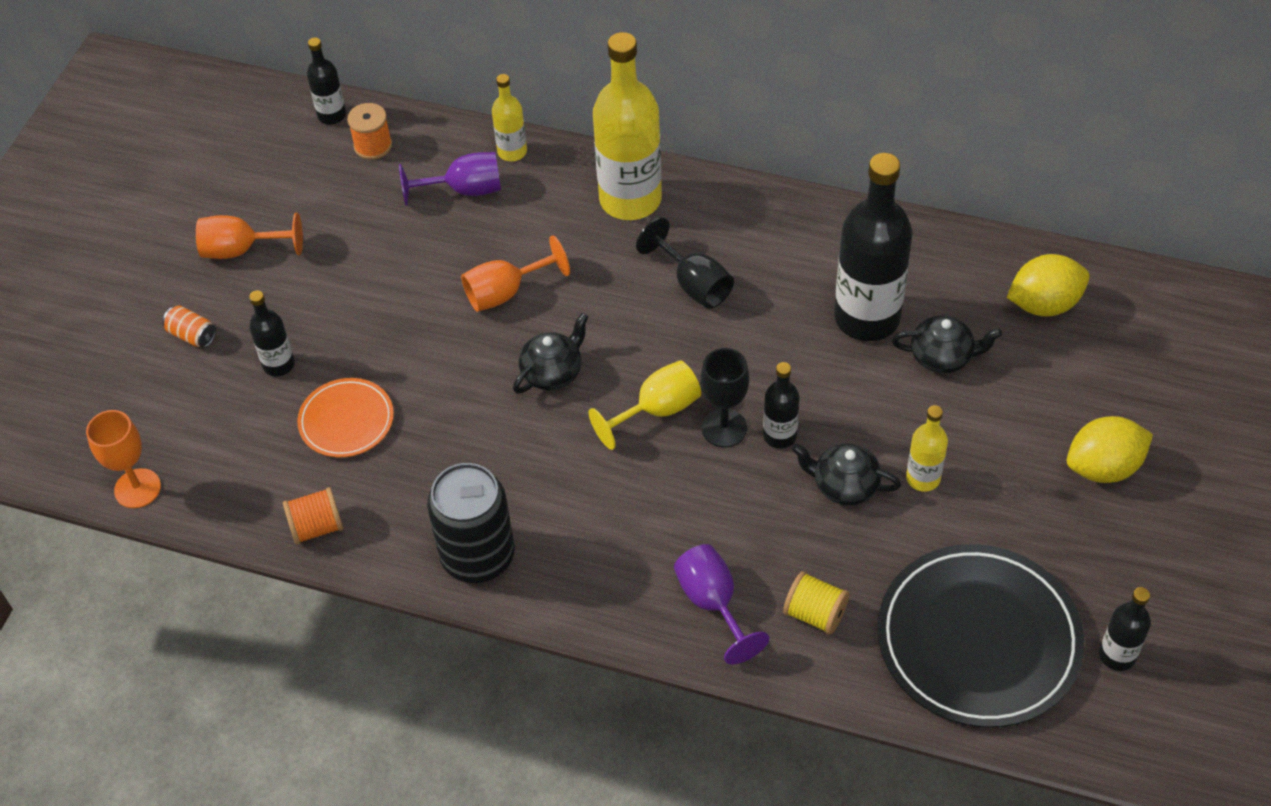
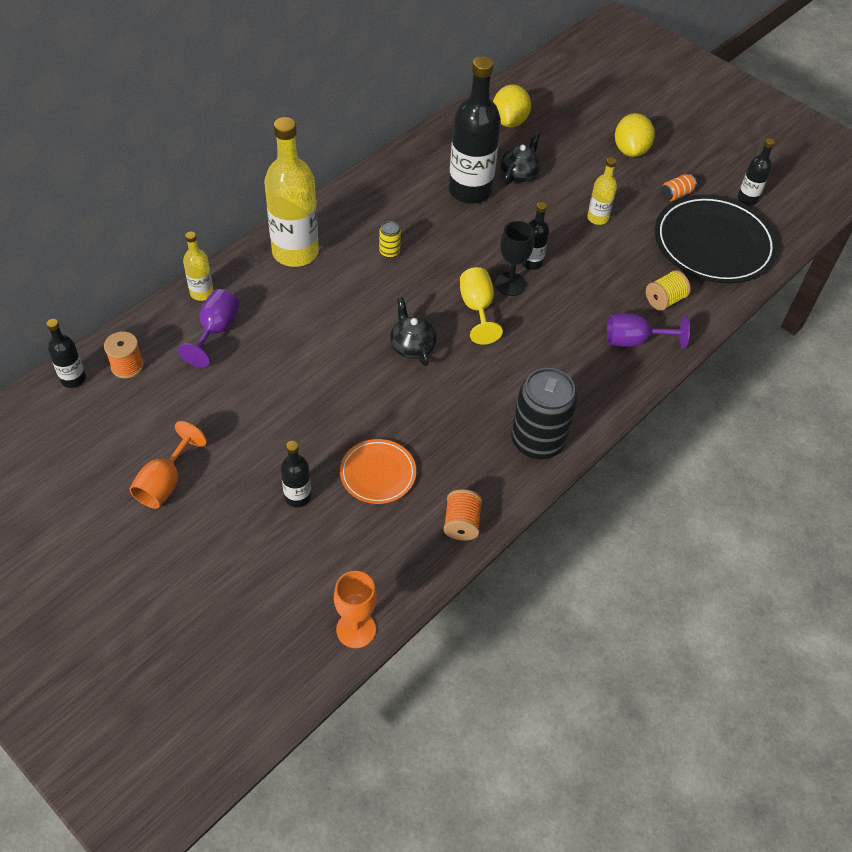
camera: 70 degrees left, 0 degrees up
orange can [163,305,216,348] -> orange can moved to [661,174,697,201]
orange goblet [461,235,570,312] -> none
black goblet [636,217,734,309] -> yellow can [379,221,401,258]
black teapot [792,443,901,505] -> none

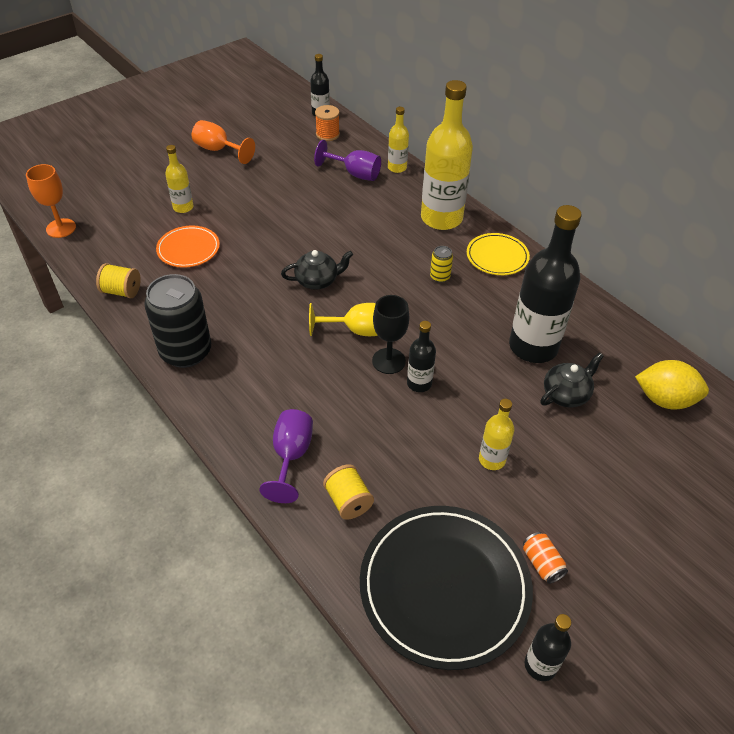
camera: 100 degrees right, 5 degrees down
black bottle [281,441,311,507] -> yellow bottle [165,145,193,213]
orange spool [443,489,482,540] -> yellow spool [96,263,141,298]
black teapot [500,132,541,185] -> black teapot turned 75 degrees counterclockwise [540,352,604,408]
yellow lemon [615,113,655,157] -> none
none -> yellow plate [467,233,530,275]

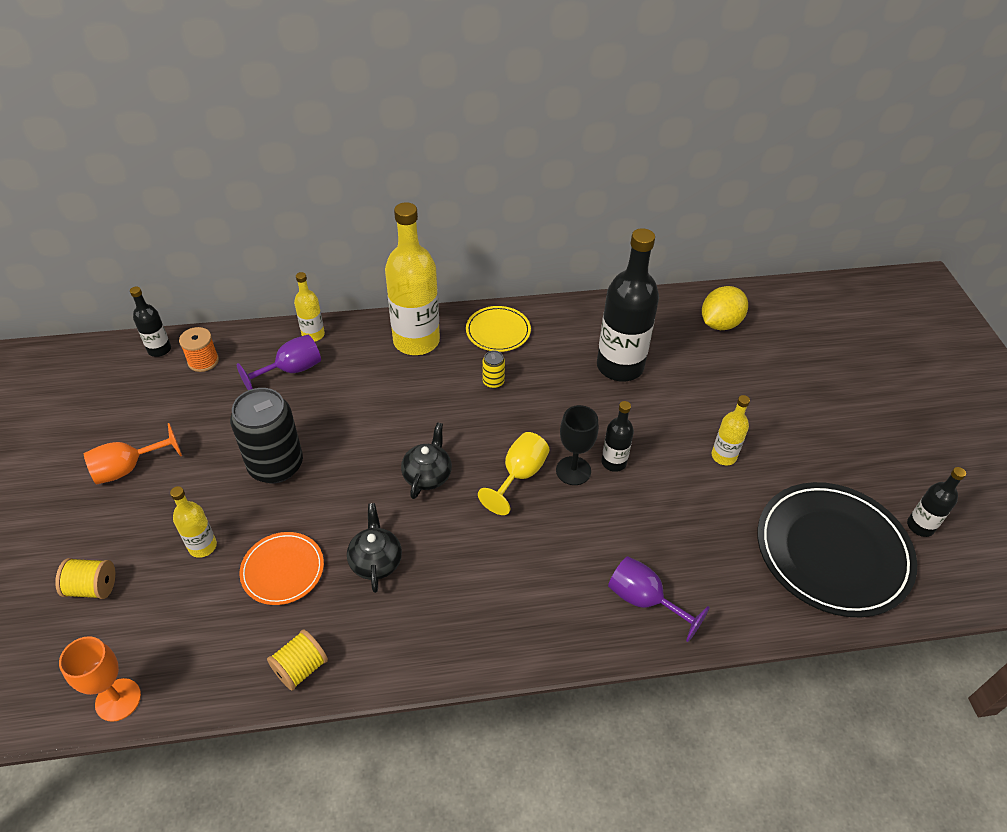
camera: 60 degrees left, 0 degrees up
black can [144,274,211,368] -> black can moved to [230,388,303,483]
yellow spool [323,464,374,520] -> yellow spool moved to [55,558,115,599]
orange can [523,532,568,584] -> none
black teapot [540,352,604,408] -> black teapot moved to [347,503,402,593]

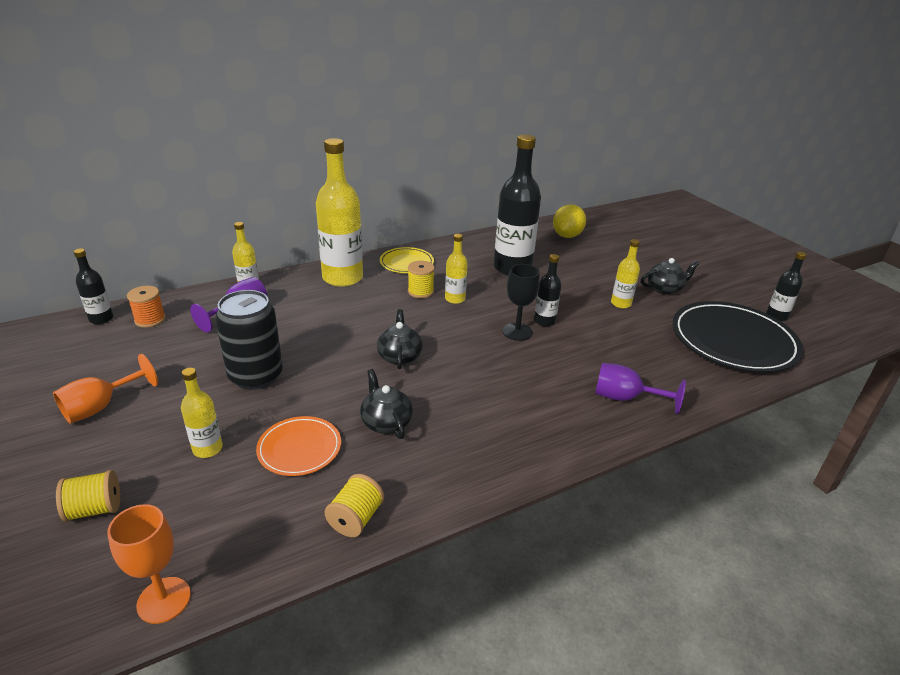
camera: 20 degrees left, 15 degrees down
yellow goblet [478,432,549,515] -> none
yellow can [483,350,505,389] -> yellow spool [408,261,435,298]
none -> yellow bottle [445,234,468,304]
none -> black teapot [641,258,699,295]

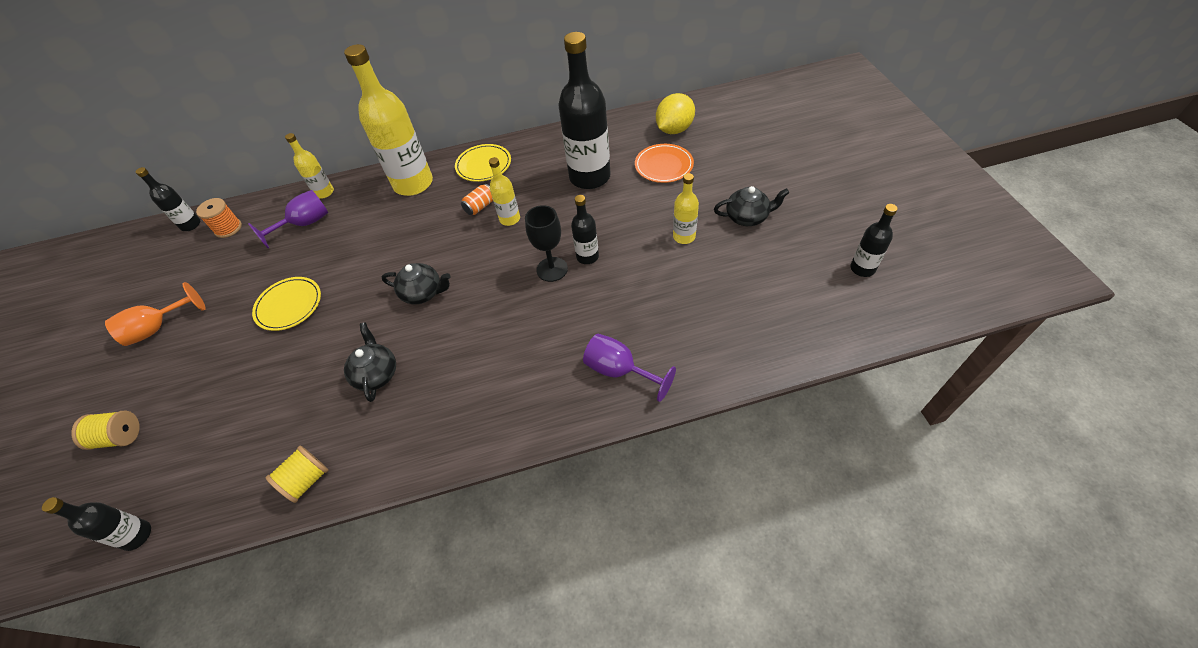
camera: 20 degrees right, 20 degrees up
orange goblet [107,504,191,624] -> black bottle [42,497,151,551]
yellow bottle [181,368,223,458] -> none
black can [215,290,283,390] -> yellow plate [252,277,321,331]
orange plate [256,416,341,476] -> orange plate moved to [635,144,694,183]
black teapot [377,309,423,369] -> black teapot turned 90 degrees clockwise [382,263,451,304]
yellow spool [408,261,435,298] -> orange can [461,184,493,215]
black plate [672,301,803,373] -> none

